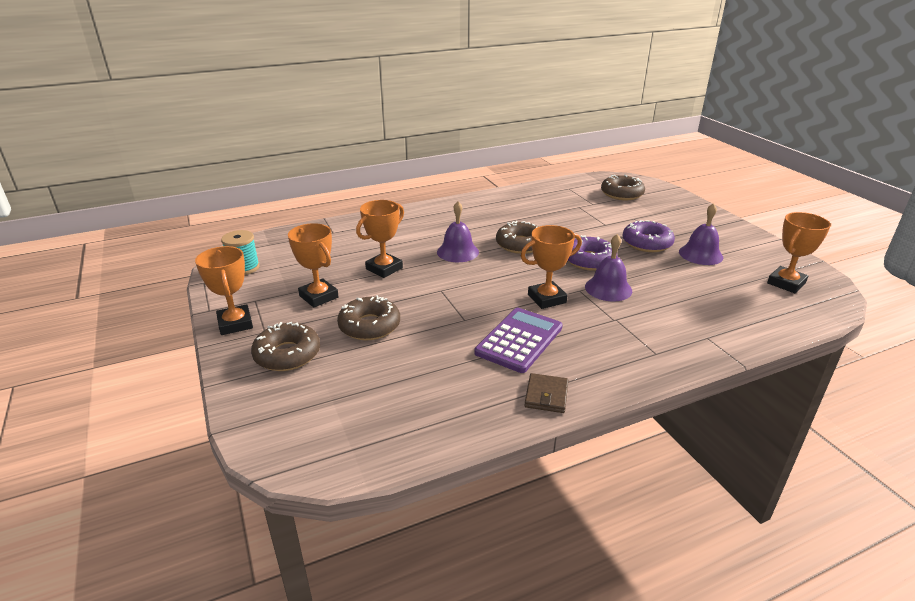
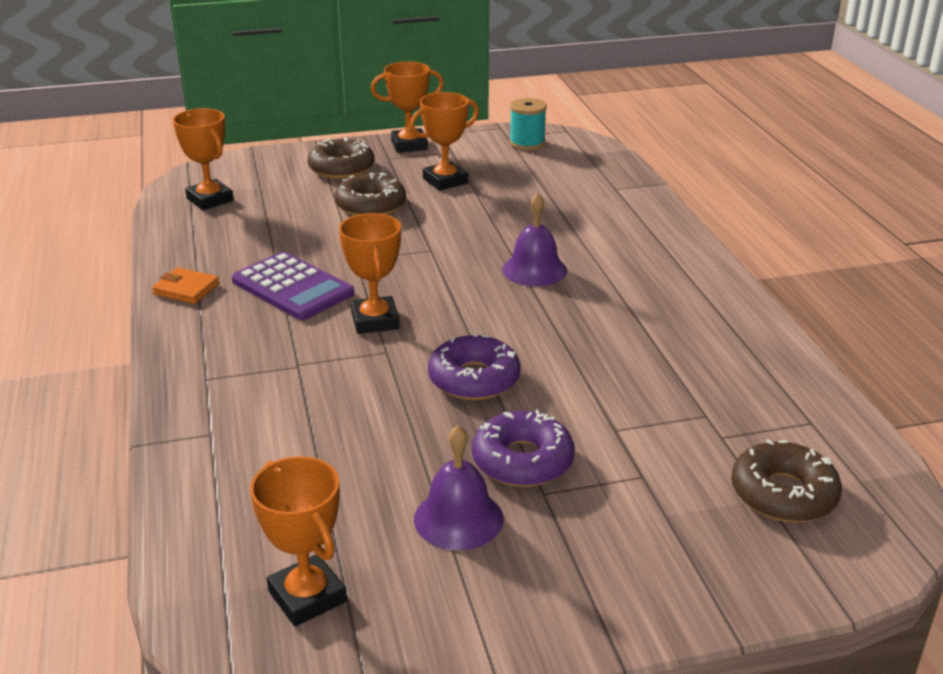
camera: 100 degrees right, 0 degrees up
orange trophy [356,200,404,278] -> orange trophy moved to [173,108,234,210]
brown donut [496,221,539,254] -> none
brown wallet [524,373,569,413] -> orange wallet [152,267,219,304]
purple bell [585,234,632,301] -> none

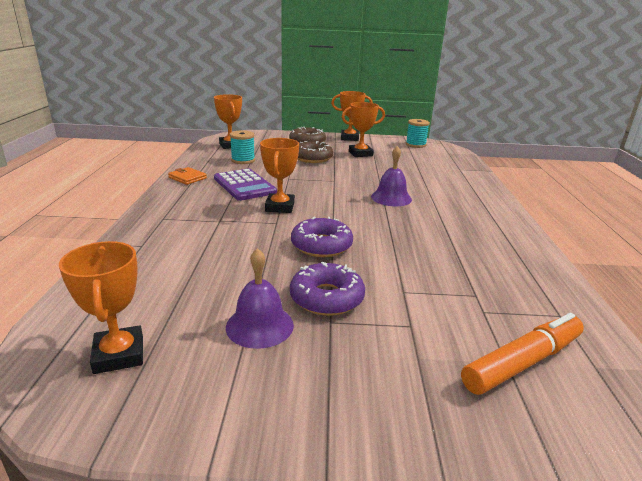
camera: 15 degrees right, 5 degrees down
brown donut [731,439,842,523] -> orange marker [461,313,584,395]
none -> turquoise spool [230,130,255,164]

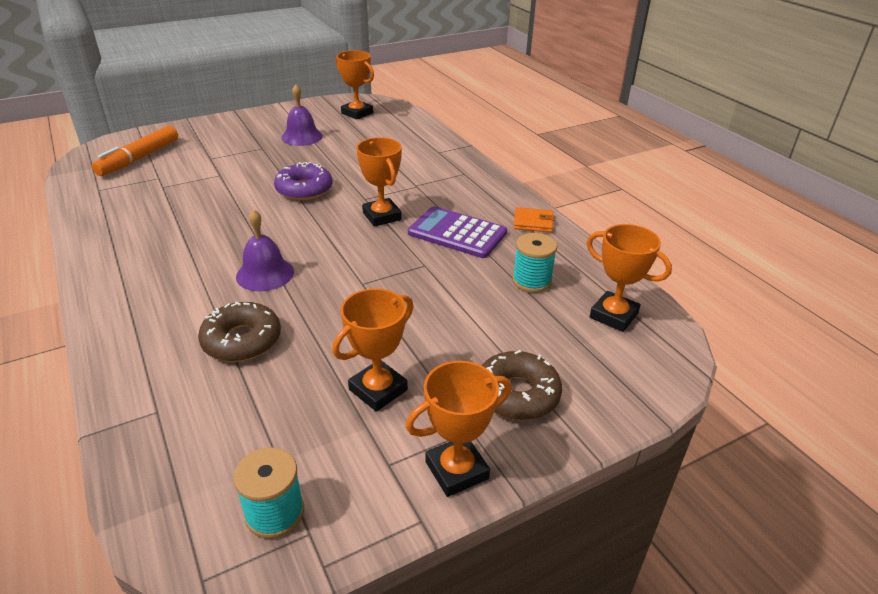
camera: 150 degrees right, 10 degrees up
purple donut [290,262,365,316] -> none
brown donut [298,141,333,163] -> brown donut moved to [198,302,281,362]

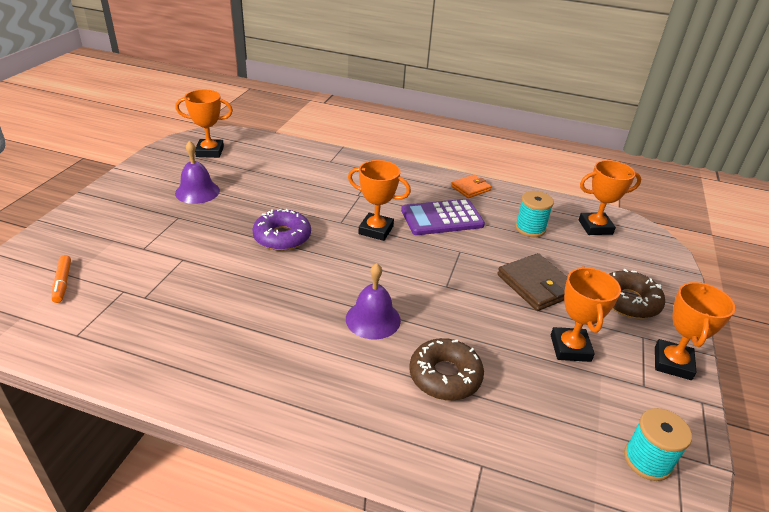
camera: 45 degrees left, 0 degrees up
orange marker [92,126,178,176] -> orange marker [51,255,71,303], size x0.54
none -> brown wallet [497,253,567,311]

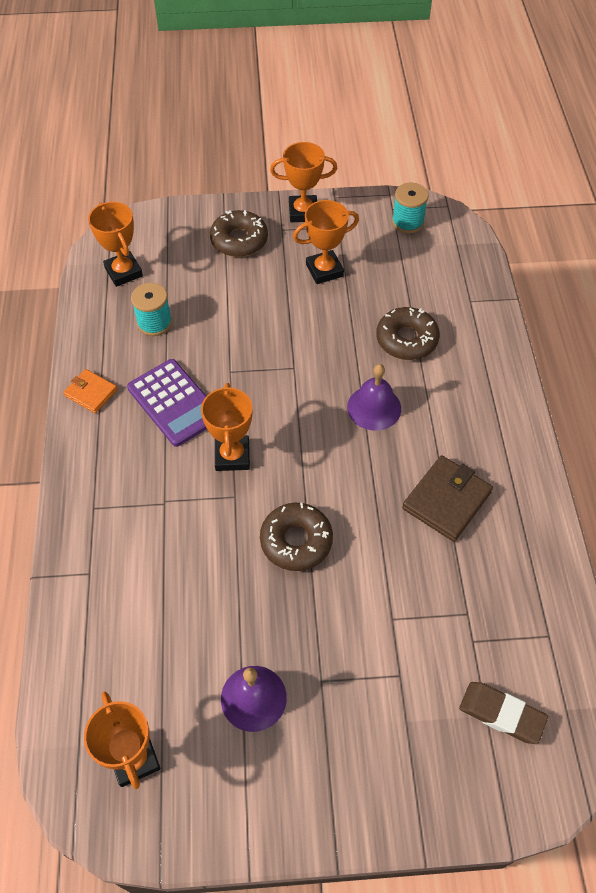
camera: 110 degrees left, 20 degrees up
orange marker [51,255,71,303] -> brown eraser [459,682,548,744]
purple donut [252,209,311,251] -> brown donut [260,503,333,571]
brown wallet [497,253,567,311] -> brown wallet moved to [402,456,493,542]

